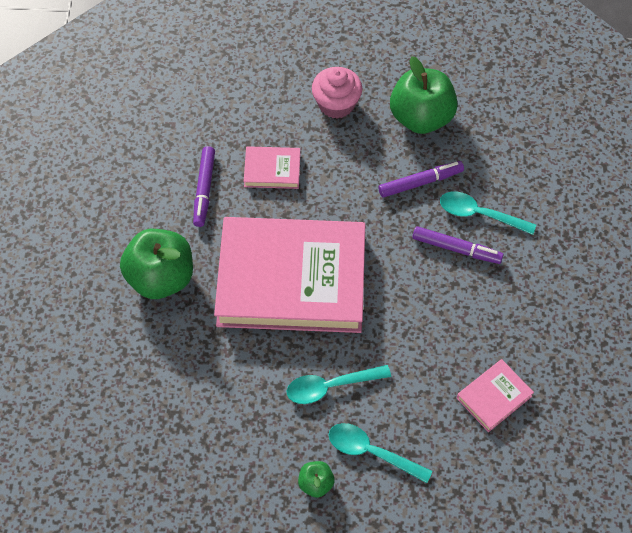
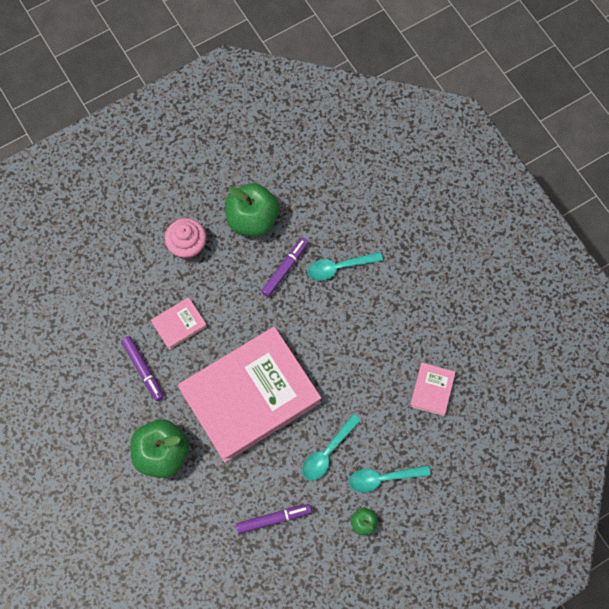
camera: 35 degrees left, 10 degrees up
purple marker [412,226,503,264] -> purple marker moved to [236,504,312,534]

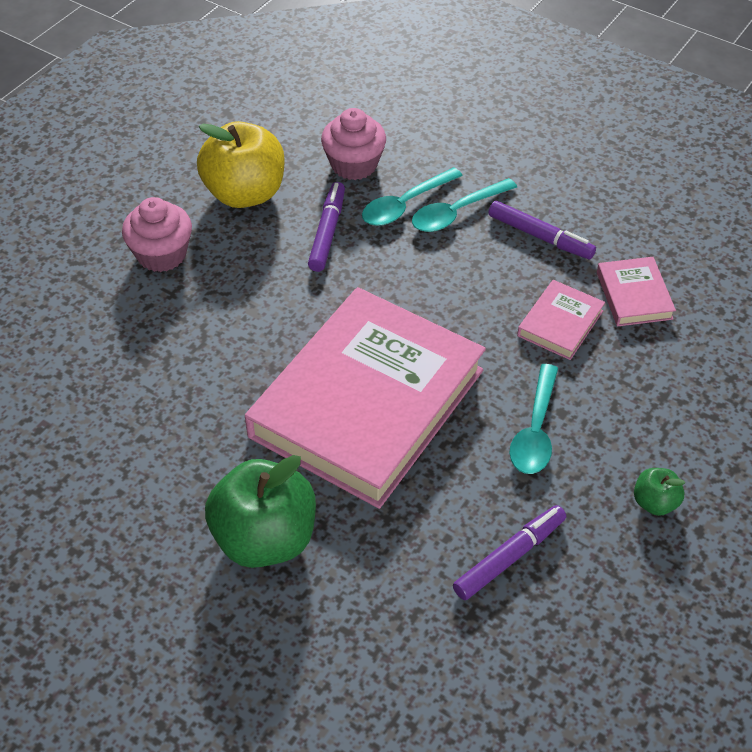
camera: 25 degrees left, 20 degrees down
purple marker [121,336,164,401] -> purple marker moved to [488,201,596,259]
pink book [151,297,207,350] -> pink book moved to [517,280,605,360]
green apple [225,183,279,236] -> yellow apple [197,121,284,208]
turquoise spoon [349,465,431,493] -> turquoise spoon moved to [412,178,517,232]
none -> pink cupcake [321,108,386,180]

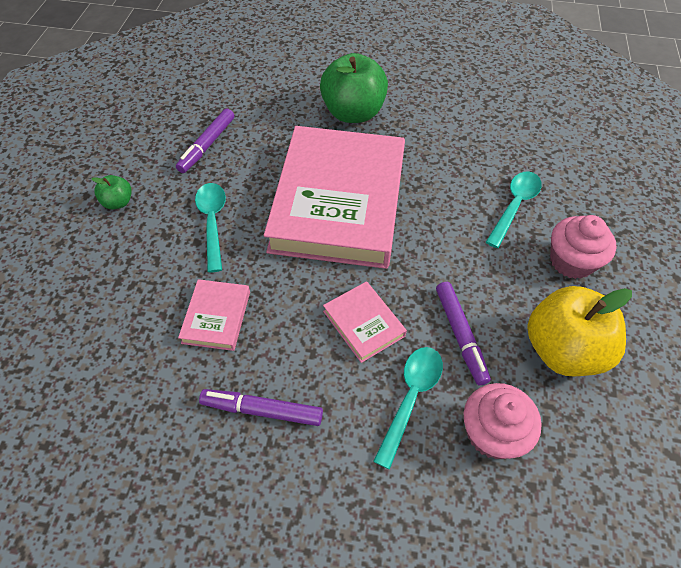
camera: 155 degrees right, 5 degrees up
turquoise spoon [412,178,517,232] -> turquoise spoon moved to [486,171,542,248]
pink book [597,257,676,326] -> pink book moved to [323,281,407,363]

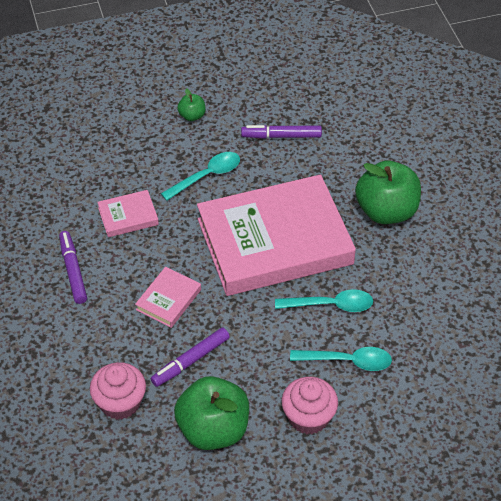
camera: 65 degrees right, 5 degrees down
turquoise spoon [373,347,443,469] -> turquoise spoon moved to [275,289,373,312]
yellow apple [527,286,632,376] -> green apple [174,376,249,450]

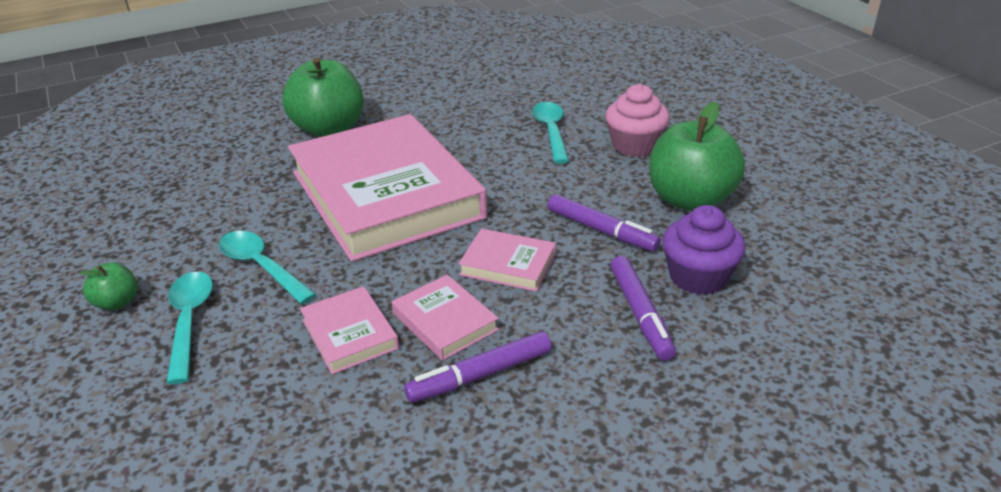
camera: 100 degrees left, 15 degrees down
pink cupcake [90,362,146,420] -> purple cupcake [662,205,746,295]
purple marker [241,125,322,139] -> purple marker moved to [610,256,676,361]
turquoise spoon [275,289,373,312] -> turquoise spoon moved to [166,272,213,384]
none -> pink book [392,275,499,361]

